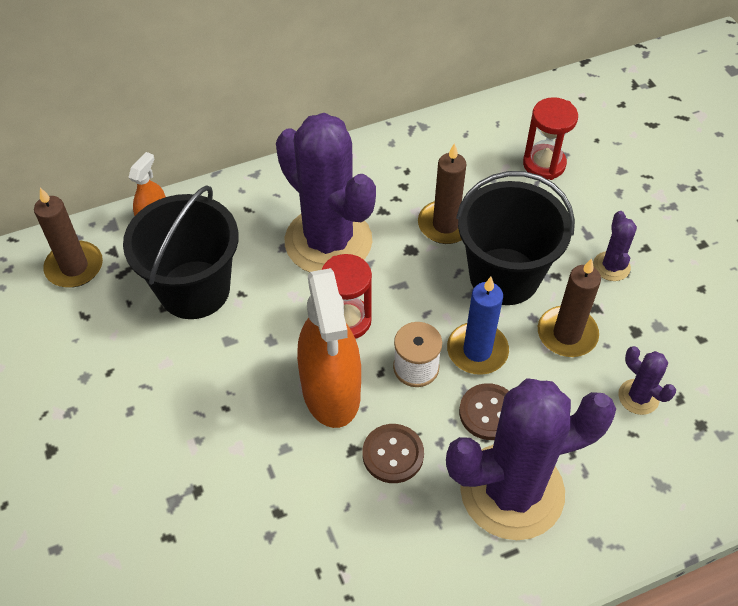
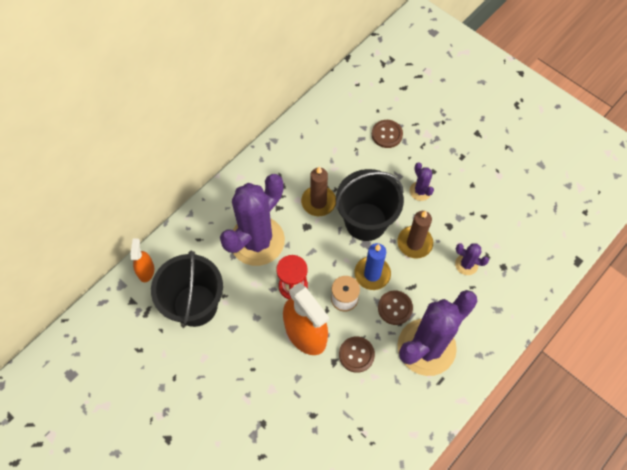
camera: 25 degrees left, 10 degrees up
brown candle [34,188,103,288] -> none
purple cactus [276,113,376,272] -> purple cactus turned 75 degrees counterclockwise [220,174,285,266]
red hourglass [523,97,578,180] -> none
none -> brown button [372,120,403,148]

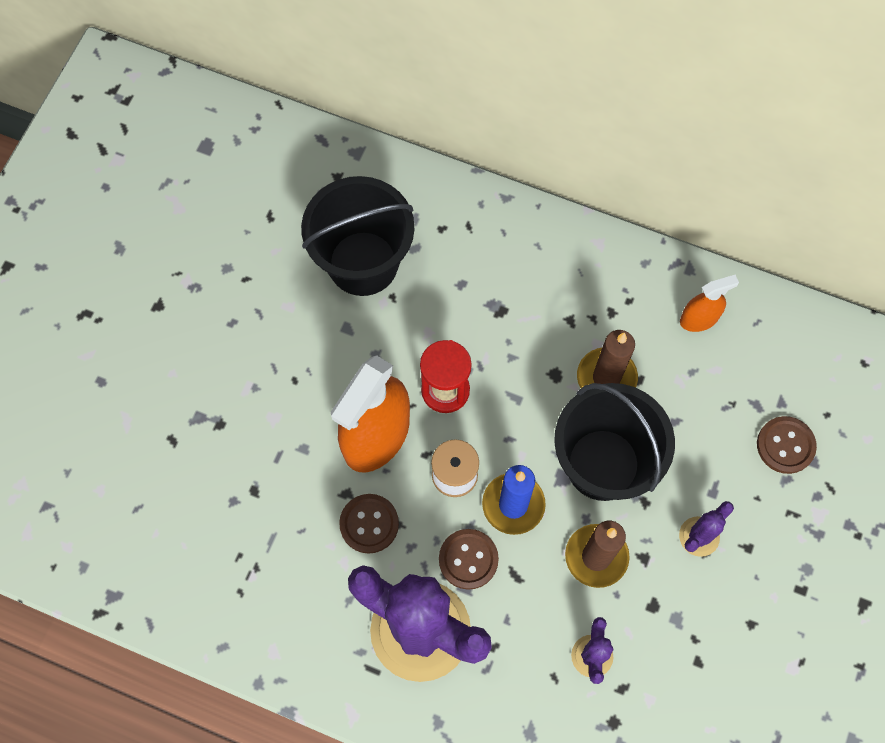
camera: 70 degrees right, 5 degrees up
orange spray bottle [130,239,154,282] -> orange spray bottle moved to [680,275,739,332]
purple cactus [220,174,285,266] -> none

